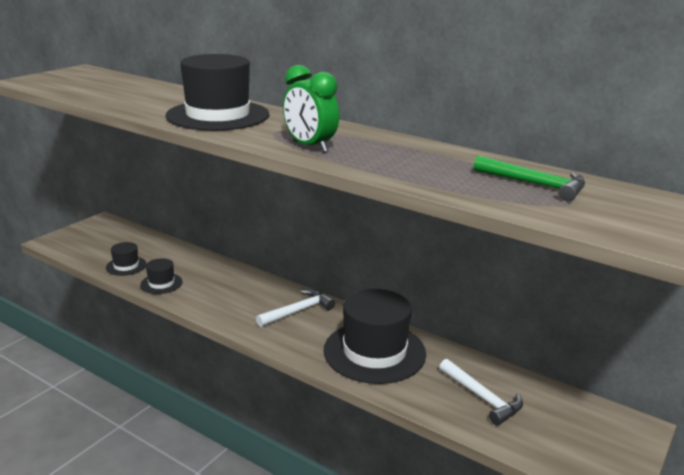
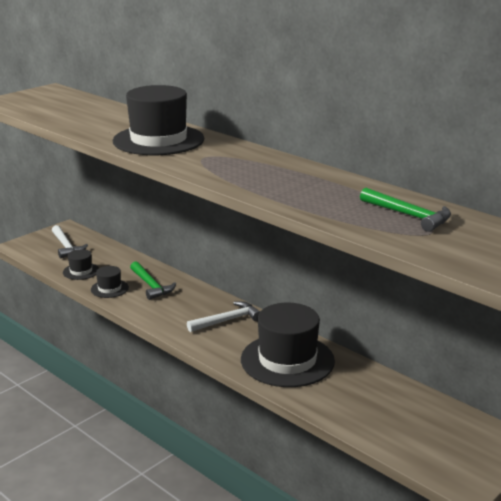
camera: 10 degrees right, 0 degrees up
green clock [283,65,339,153] -> none
white hammer [439,359,523,425] -> white hammer moved to [52,225,88,258]
none -> green hammer [130,261,176,300]

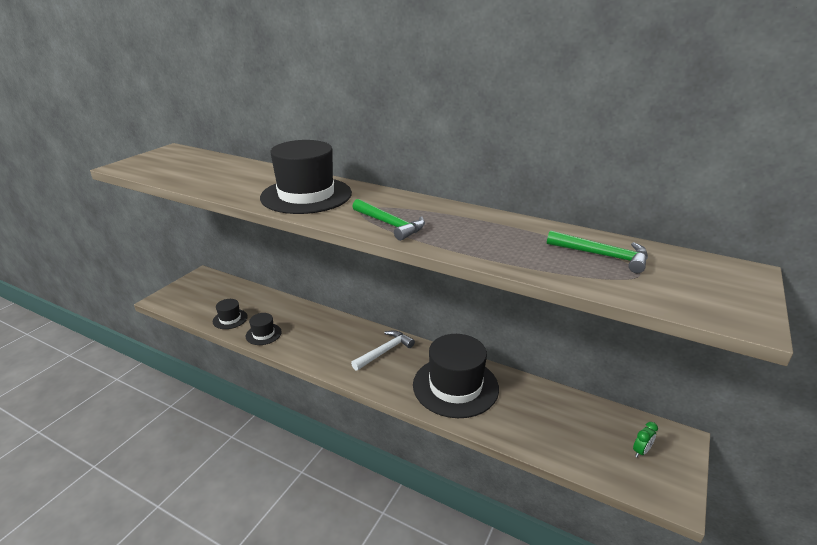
camera: 15 degrees left, 5 degrees up
white hammer [52,225,88,258] -> none
green hammer [130,261,176,300] -> green hammer moved to [352,199,425,241]
none -> green clock [633,422,658,457]

